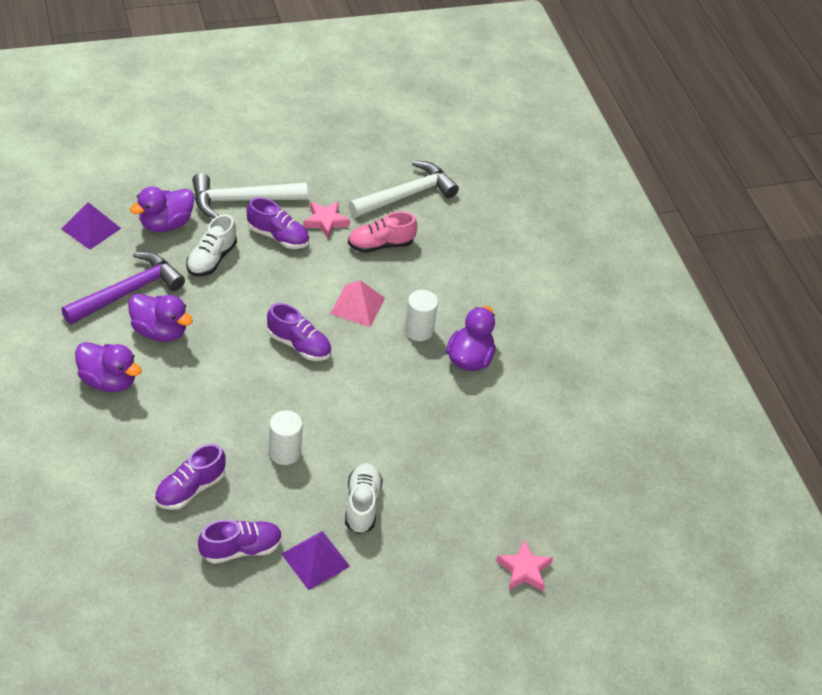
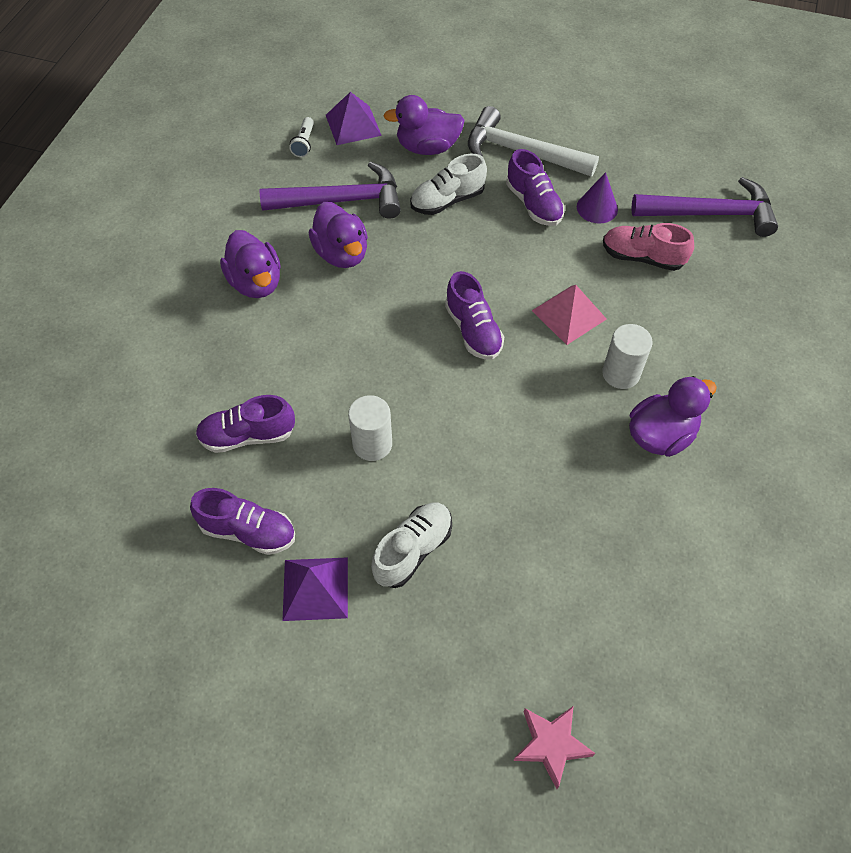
camera: 40 degrees right, 10 degrees up
pink star [303,201,350,238] -> purple cone [577,172,618,223]
white hammer [348,160,459,218] -> purple hammer [631,177,778,237]
none -> white flashlight [289,117,314,157]

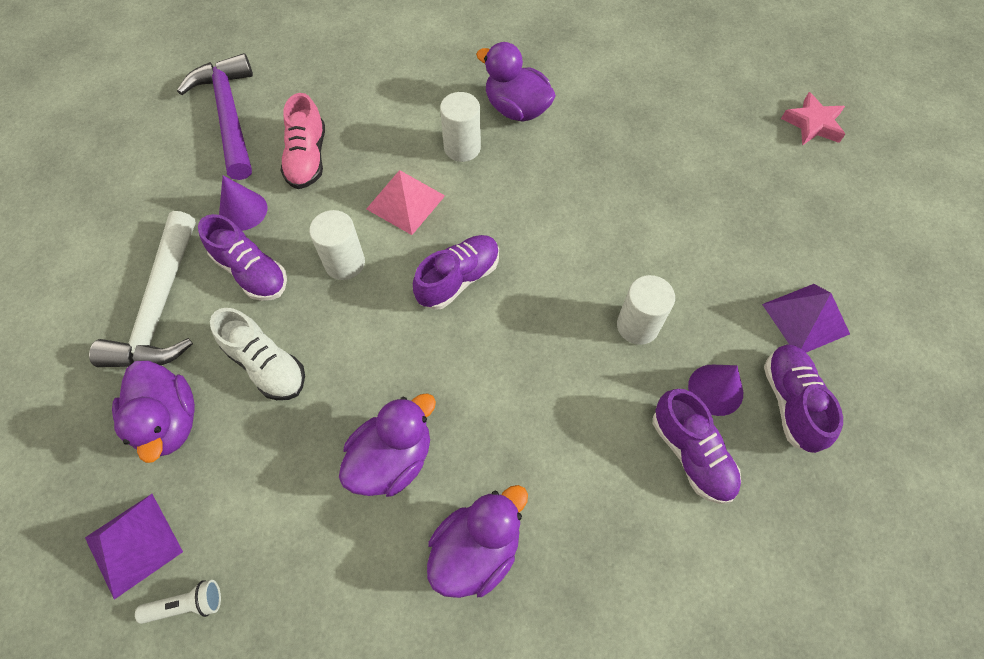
camera: 110 degrees left, 5 degrees up
purple hammer [260,162,401,219] -> none
white shoe [371,503,452,588] -> none
purple shoe [506,149,565,226] -> purple shoe turned 90 degrees clockwise [198,214,287,301]
none -> white cylinder [309,210,365,280]
none -> purple cone [688,365,743,416]

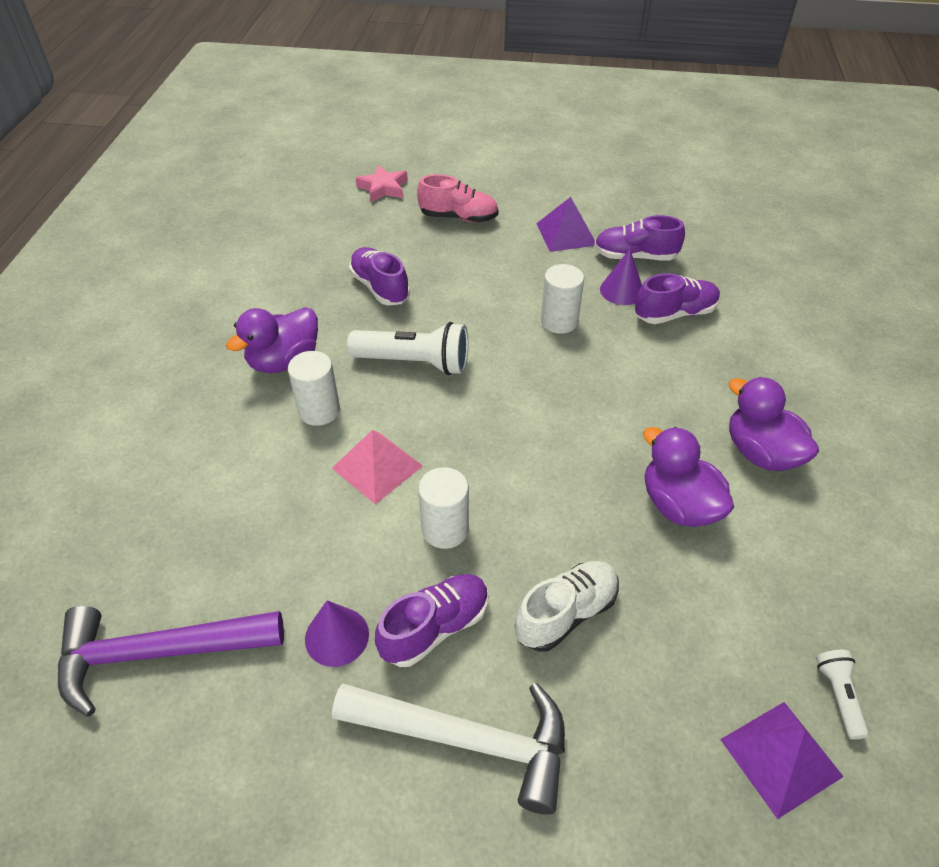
camera: 80 degrees left, 15 degrees down
purple duck [112,361,195,463] -> none
pink shoe [280,93,325,189] -> pink shoe moved to [417,174,499,222]
purple shoe [413,235,499,310] -> purple shoe moved to [349,247,410,305]
none -> white flashlight [347,322,468,375]

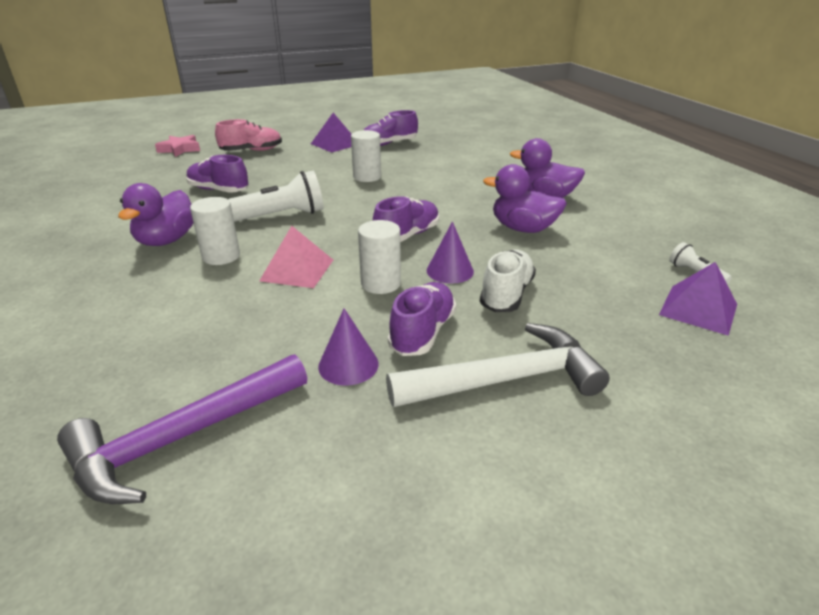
camera: 30 degrees left, 15 degrees down
purple cone [600,249,642,305] -> purple cone moved to [427,221,474,284]
purple shoe [635,273,720,324] -> purple shoe moved to [372,196,439,242]

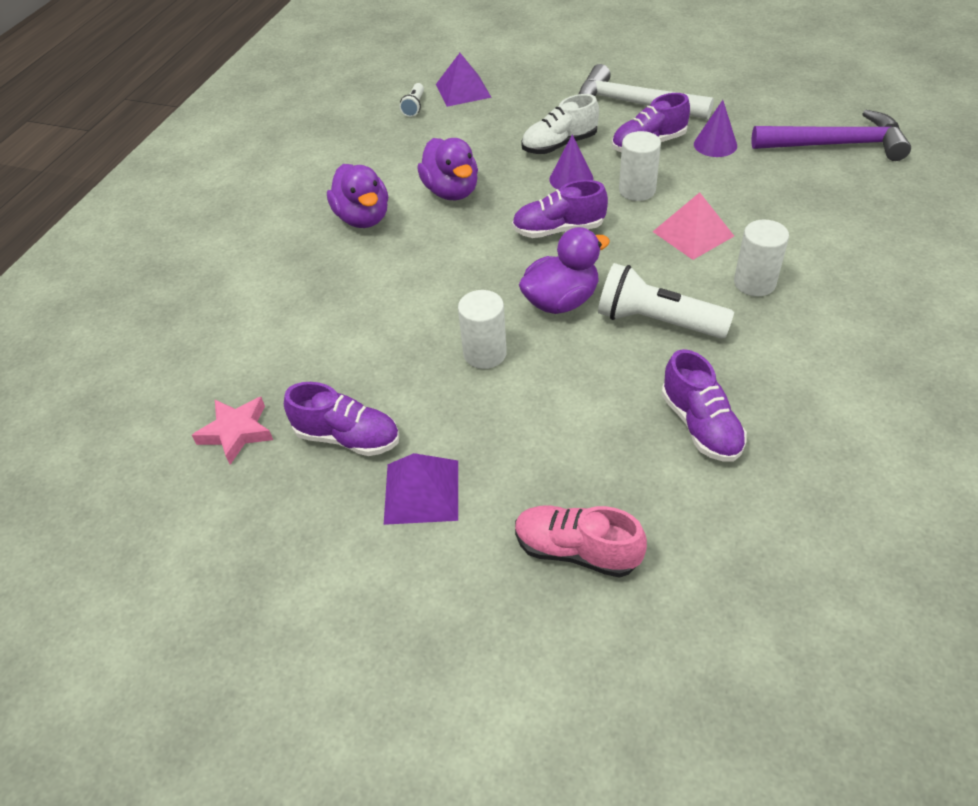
camera: 135 degrees left, 15 degrees up
purple duck [118,183,193,246] -> purple duck moved to [519,227,610,314]
pink star [155,135,200,157] -> pink star moved to [192,397,273,465]

